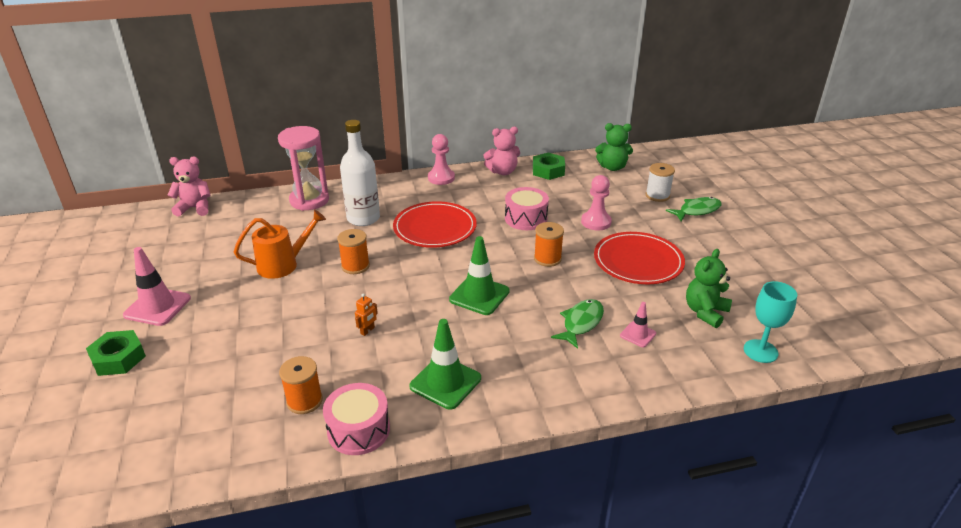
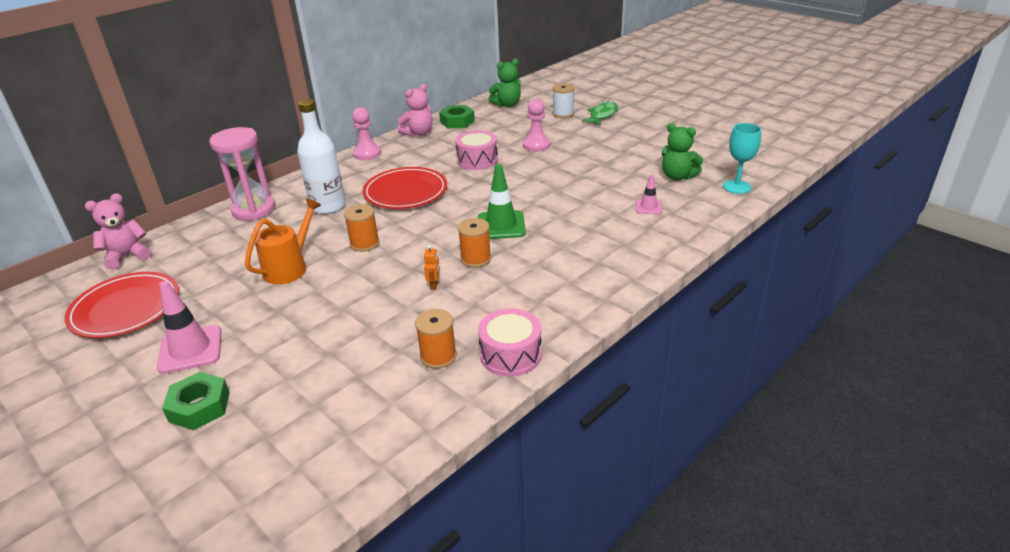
camera: 30 degrees left, 0 degrees up
green traffic cone [409,319,481,410] -> none
orange spool [534,222,564,267] -> orange spool moved to [458,218,491,268]
green fish [551,299,604,349] -> none
red plate [594,232,685,284] -> red plate moved to [64,272,179,338]
green teddy bear [686,249,732,328] -> green teddy bear turned 60 degrees counterclockwise [662,123,703,181]

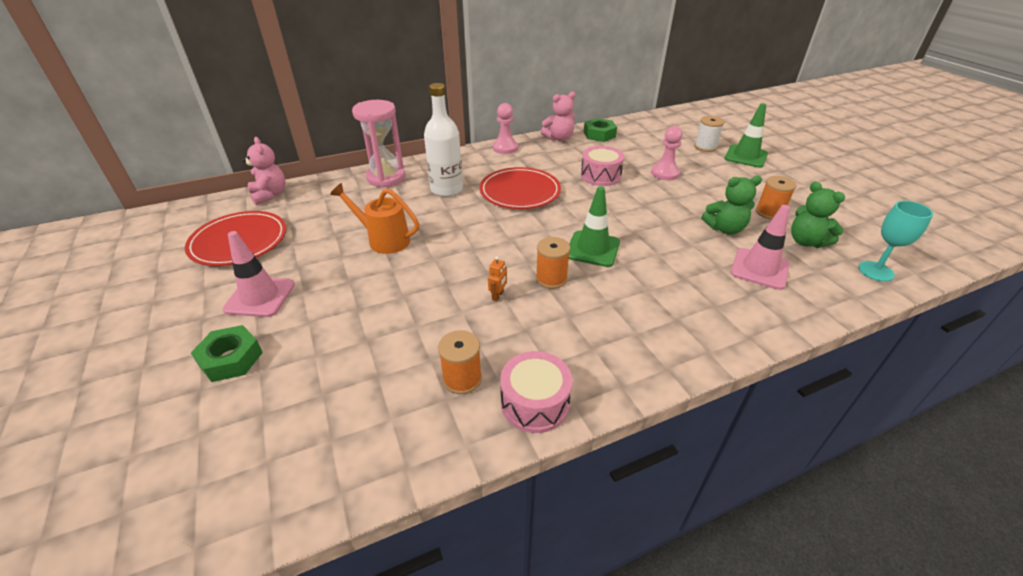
camera: 20 degrees right, 5 degrees up
pink teddy bear [85,193,151,270] -> pink teddy bear turned 75 degrees clockwise [242,137,285,205]
orange watering can [245,198,321,284] -> orange watering can turned 120 degrees counterclockwise [330,183,419,254]
orange spool [344,204,380,252] -> orange spool moved to [756,176,797,220]
green teddy bear [489,59,521,107] -> green teddy bear moved to [701,176,762,234]
green fish [582,101,618,125] -> green traffic cone [724,103,768,168]
pink traffic cone [636,174,662,214] -> pink traffic cone [730,205,790,290], size x1.81

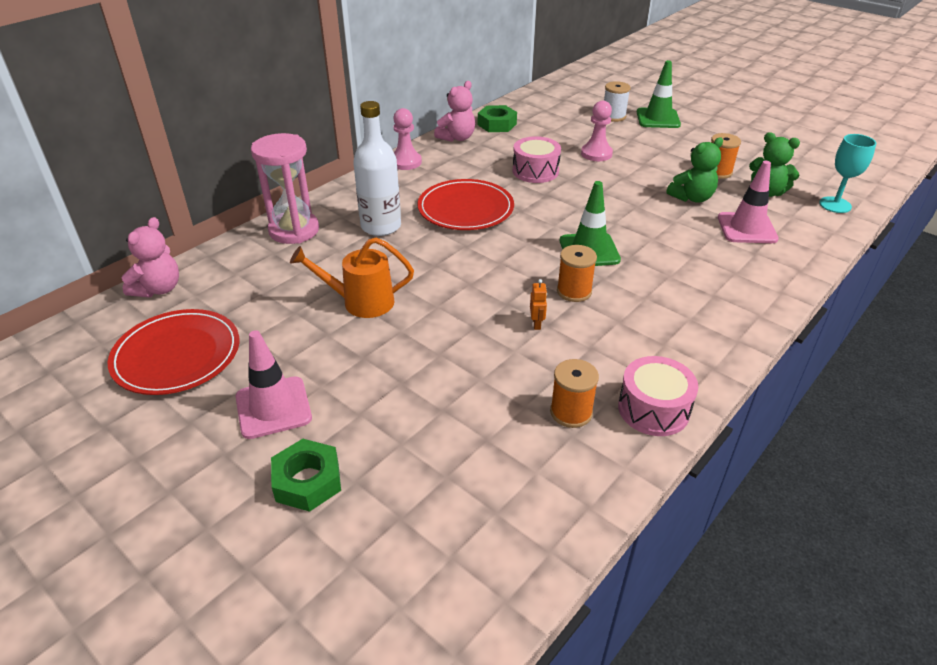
camera: 25 degrees left, 0 degrees up
pink teddy bear [242,137,285,205] -> pink teddy bear turned 75 degrees clockwise [122,217,179,297]

